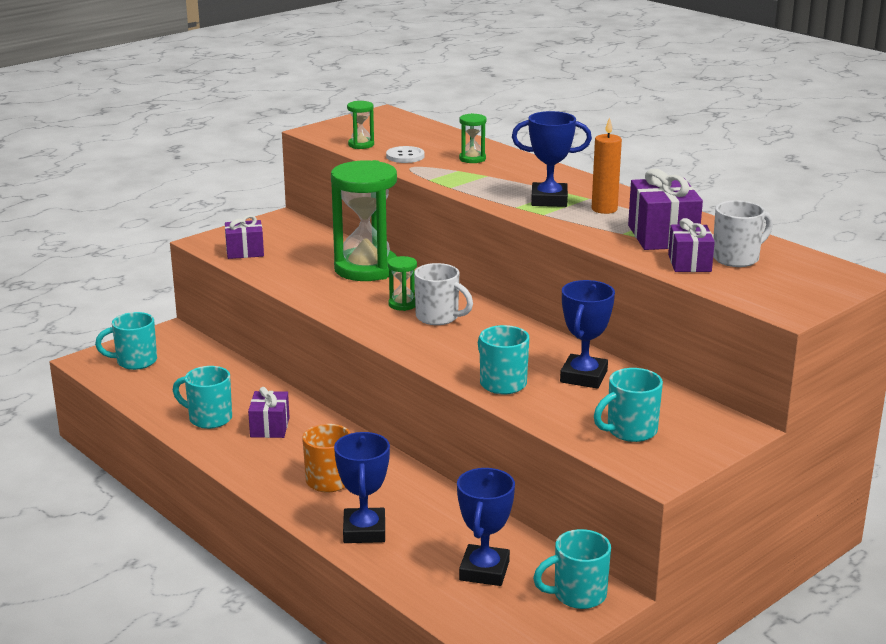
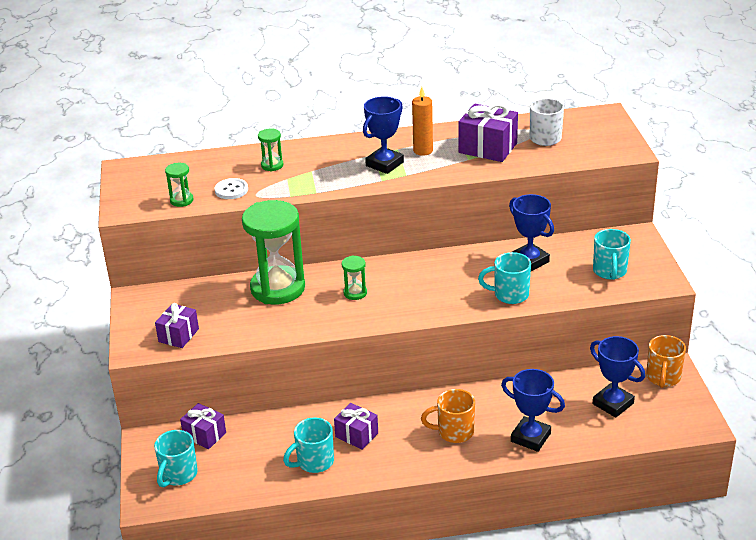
camera: 55 degrees left, 10 degrees up
white mug [414,263,473,325] -> none
turquoise mug [533,529,611,609] -> orange mug [646,335,686,388]
purple gift [668,218,715,272] -> purple gift moved to [180,403,226,449]

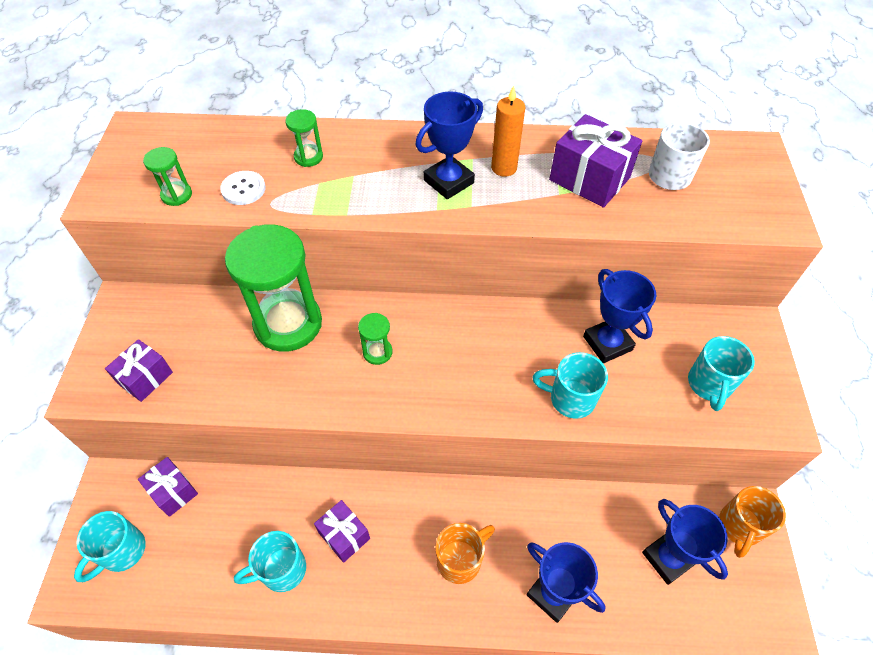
camera: 10 degrees right, 20 degrees up
orange mug [421,389,475,443] -> orange mug turned 135 degrees clockwise [435,523,495,584]

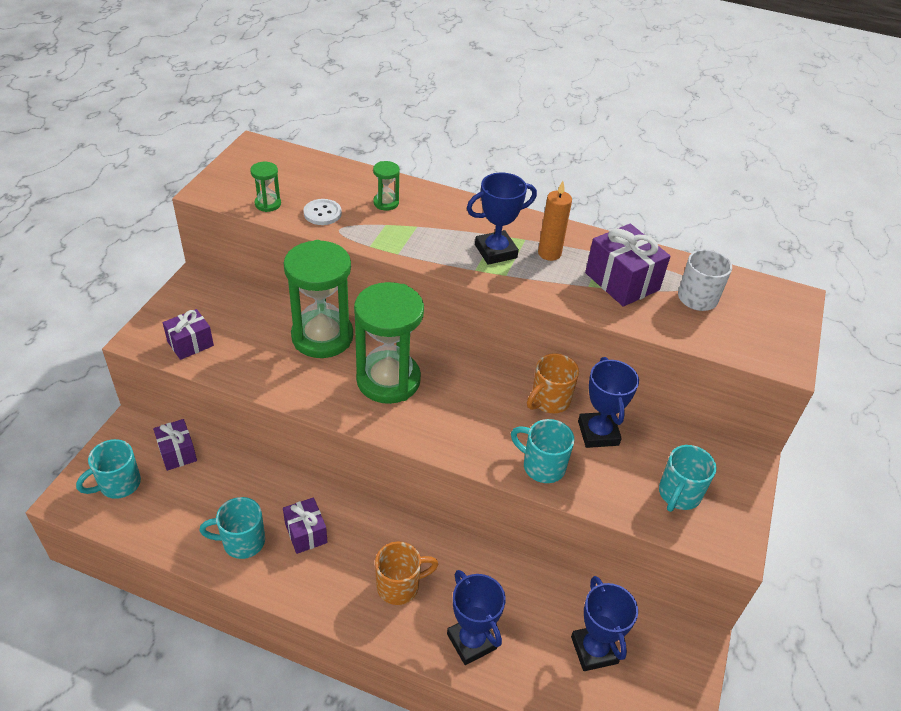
camera: 15 degrees right, 10 degrees down
green hourglass [358,313,392,365] -> green hourglass [354,282,424,404], size x2.34
orange mug [719,486,786,558] -> orange mug moved to [527,353,579,413]

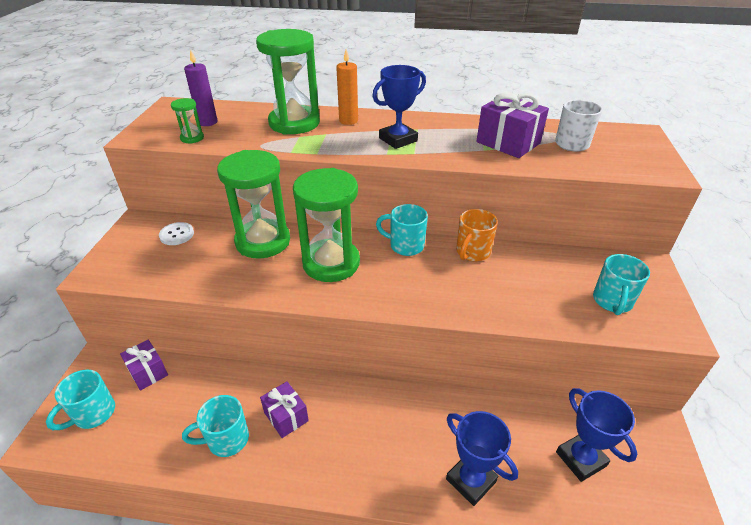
camera: 10 degrees left, 5 degrees down
purple gift [163,309,214,360] -> none
white button [303,199,342,225] -> white button moved to [159,222,194,245]
green hourglass [373,161,400,211] -> green hourglass [256,29,320,135], size x2.34
orange mug [375,542,438,605] -> none
turquoise mug [511,419,575,483] -> turquoise mug moved to [376,204,428,256]
orange candle [538,181,572,261] -> orange candle moved to [336,49,358,125]
blue trophy [578,357,639,448] -> none
none -> purple candle [184,49,217,126]

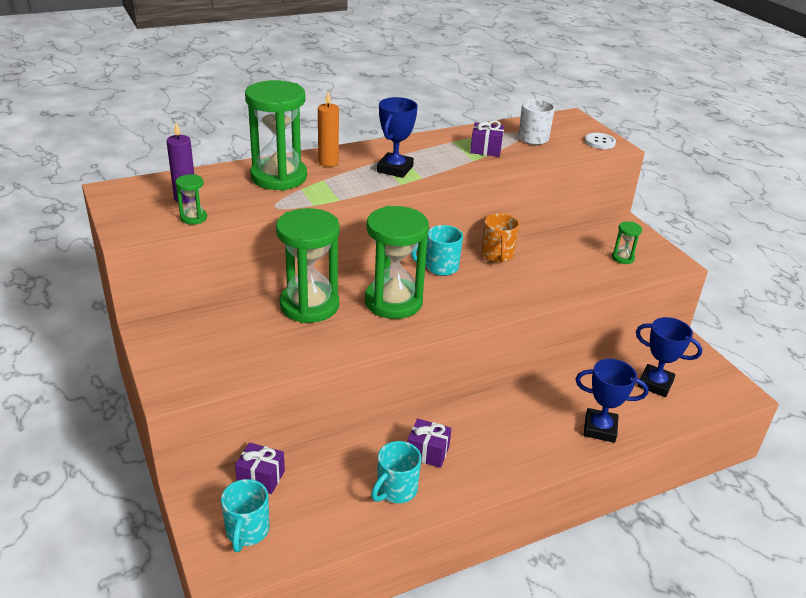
camera: 35 degrees left, 5 degrees down
white button [159,222,194,245] -> white button moved to [585,133,616,149]
purple gift [476,92,549,158] -> purple gift [470,120,504,157], size x0.64
turquoise mug [593,254,650,315] -> green hourglass [612,221,642,264]

